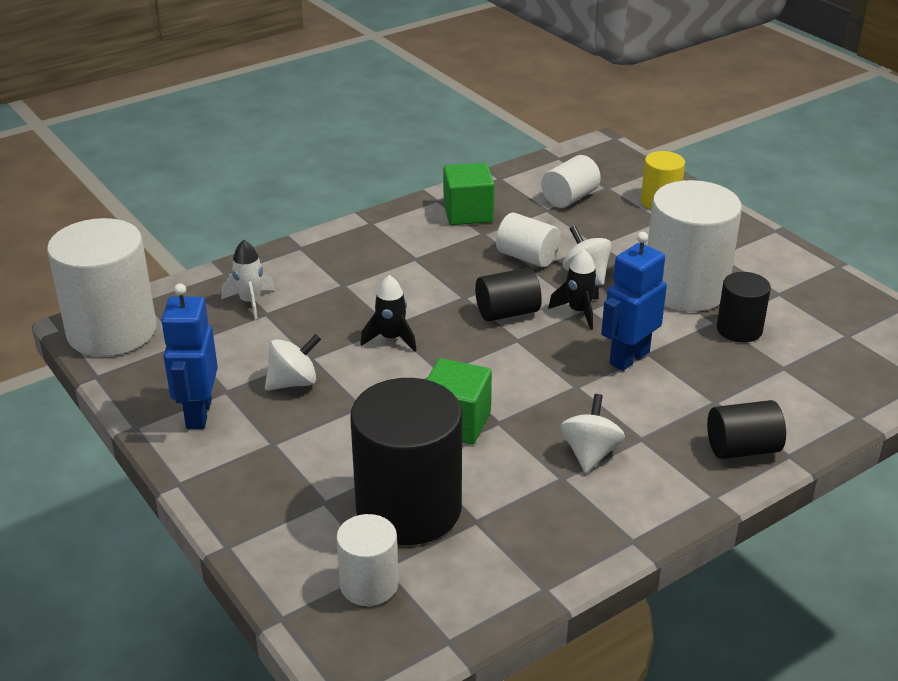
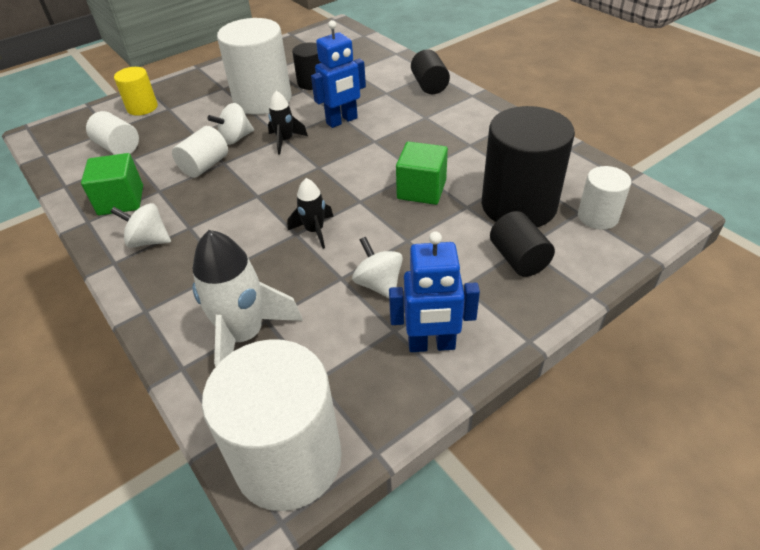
camera: 90 degrees left, 10 degrees up
white rocket [221,240,275,320] -> white rocket [192,230,303,367], size x1.84
black cylinder [475,268,542,322] -> black cylinder moved to [490,211,555,277]
white spinning top [560,394,625,473] -> white spinning top moved to [111,203,171,248]
blue robot [601,232,667,371] -> blue robot turned 75 degrees counterclockwise [311,20,366,128]

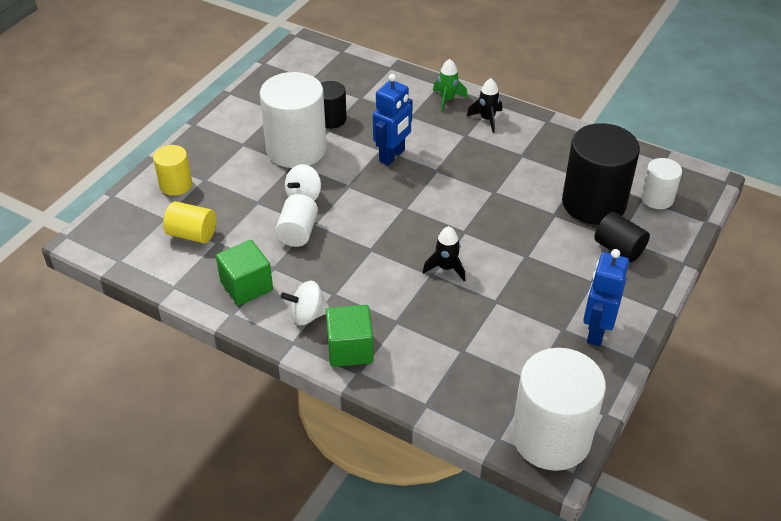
camera: 25 degrees left, 0 degrees up
white cylinder [86,111,139,155] -> yellow cylinder [163,201,216,243]
white rocket [192,230,303,367] -> none
black rocket [268,91,308,154] -> black rocket moved to [467,78,502,133]
white spinning top [352,237,403,298] -> none
blue robot [389,231,480,352] -> blue robot turned 135 degrees clockwise [583,249,629,346]
green cube [396,142,448,205] -> green cube moved to [326,305,373,367]
black cylinder [411,49,450,94] -> green rocket [433,59,468,112]

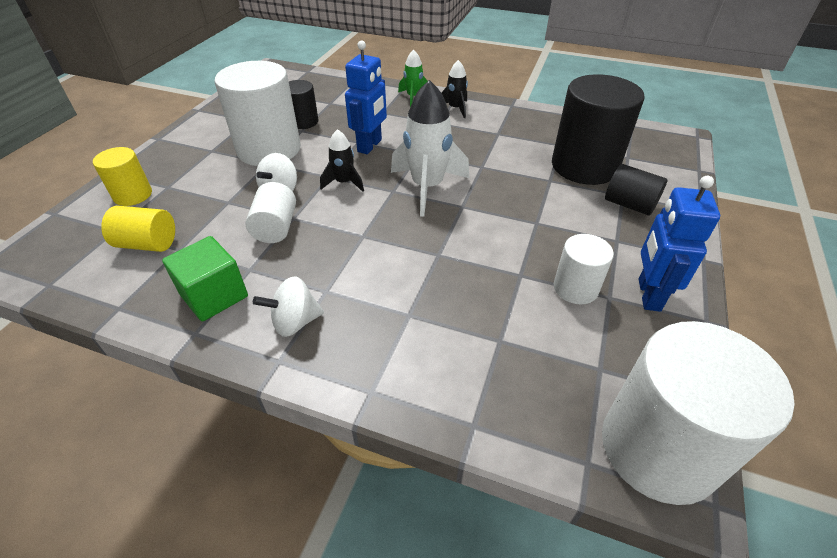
camera: 10 degrees left, 0 degrees up
green cube [326,305,373,367] -> none
black rocket [423,226,465,281] -> black rocket moved to [320,129,364,192]
white cylinder [641,158,682,209] -> white cylinder moved to [554,234,614,304]
none -> white rocket [391,80,469,217]

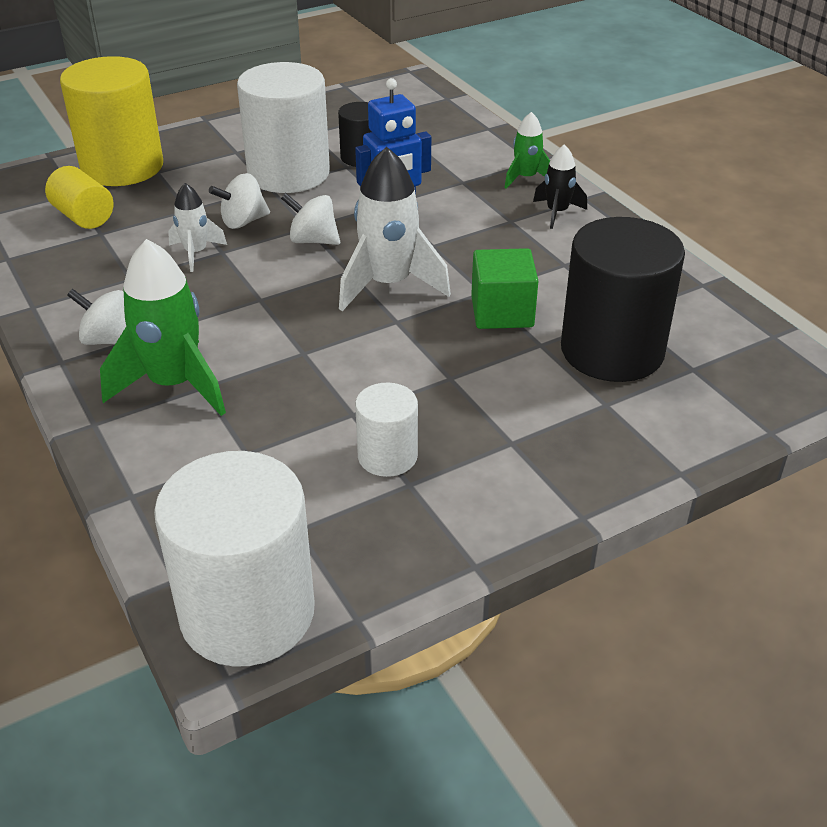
camera: 40 degrees right, 5 degrees down
yellow cylinder [93,147,152,206] -> yellow cylinder [60,56,163,186], size x1.93
green cube [162,236,248,321] -> green cube moved to [471,248,538,329]
white cylinder [245,182,296,243] -> white rocket [168,183,227,272]
black rocket [320,129,364,192] -> white spinning top [281,193,340,245]
black cylinder [605,164,667,216] -> none
blue robot [639,176,720,312] -> none
none -> green rocket [100,239,226,416]

